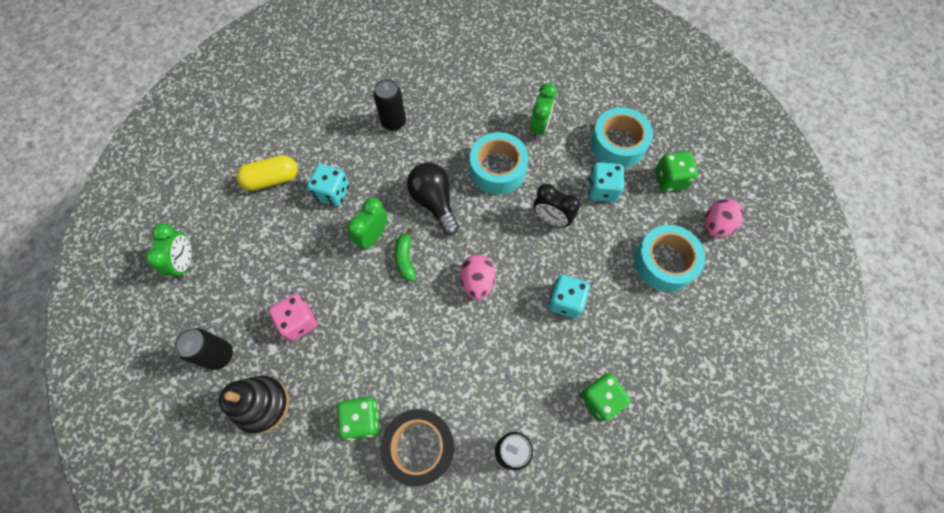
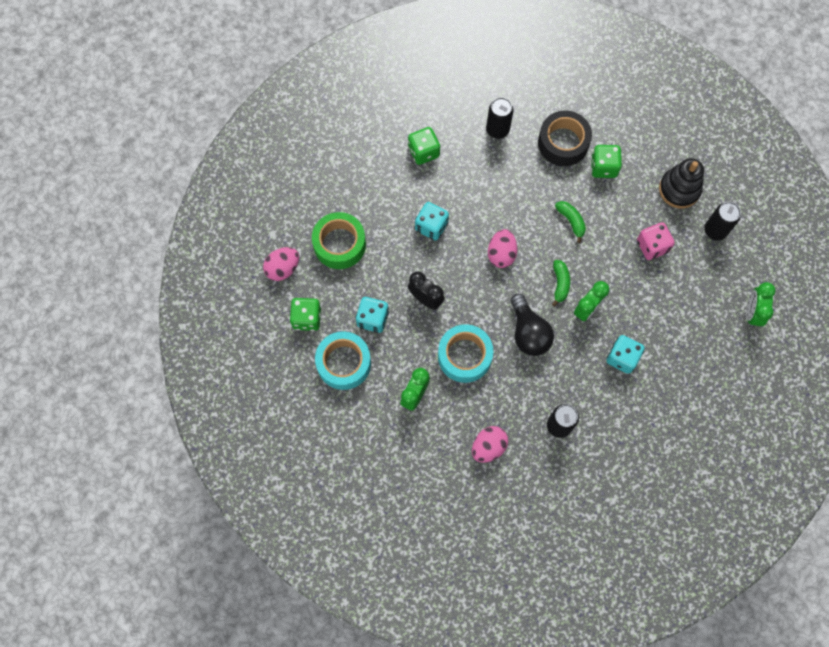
camera: 170 degrees left, 5 degrees up
yellow capsule [236,155,298,191] -> none
turquoise tape [634,225,705,292] -> green tape [312,212,366,269]
none -> pink egg [472,426,508,463]
none -> green banana [555,201,586,243]

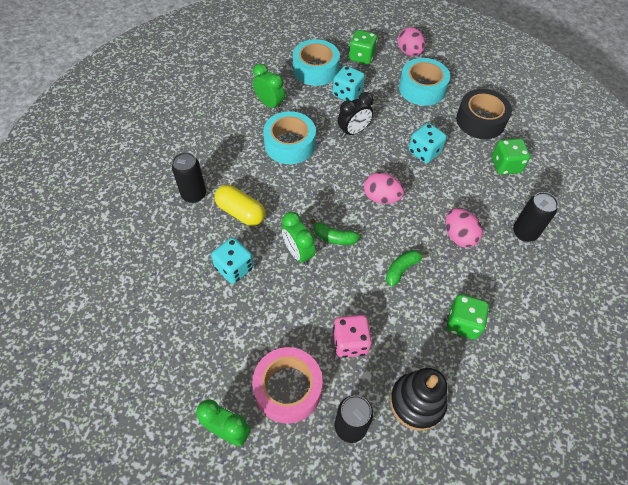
camera: 105 degrees right, 15 degrees down
green tape [312,212,366,269] -> turquoise tape [399,58,450,106]
pink egg [472,426,508,463] -> pink egg moved to [446,208,483,248]
black light bulb [511,294,554,356] -> none
black tape [538,111,592,166] -> black tape moved to [456,89,512,139]
green banana [555,201,586,243] -> green banana turned 150 degrees clockwise [386,250,429,287]
none -> yellow capsule [215,185,265,226]
none -> pink tape [252,347,322,424]

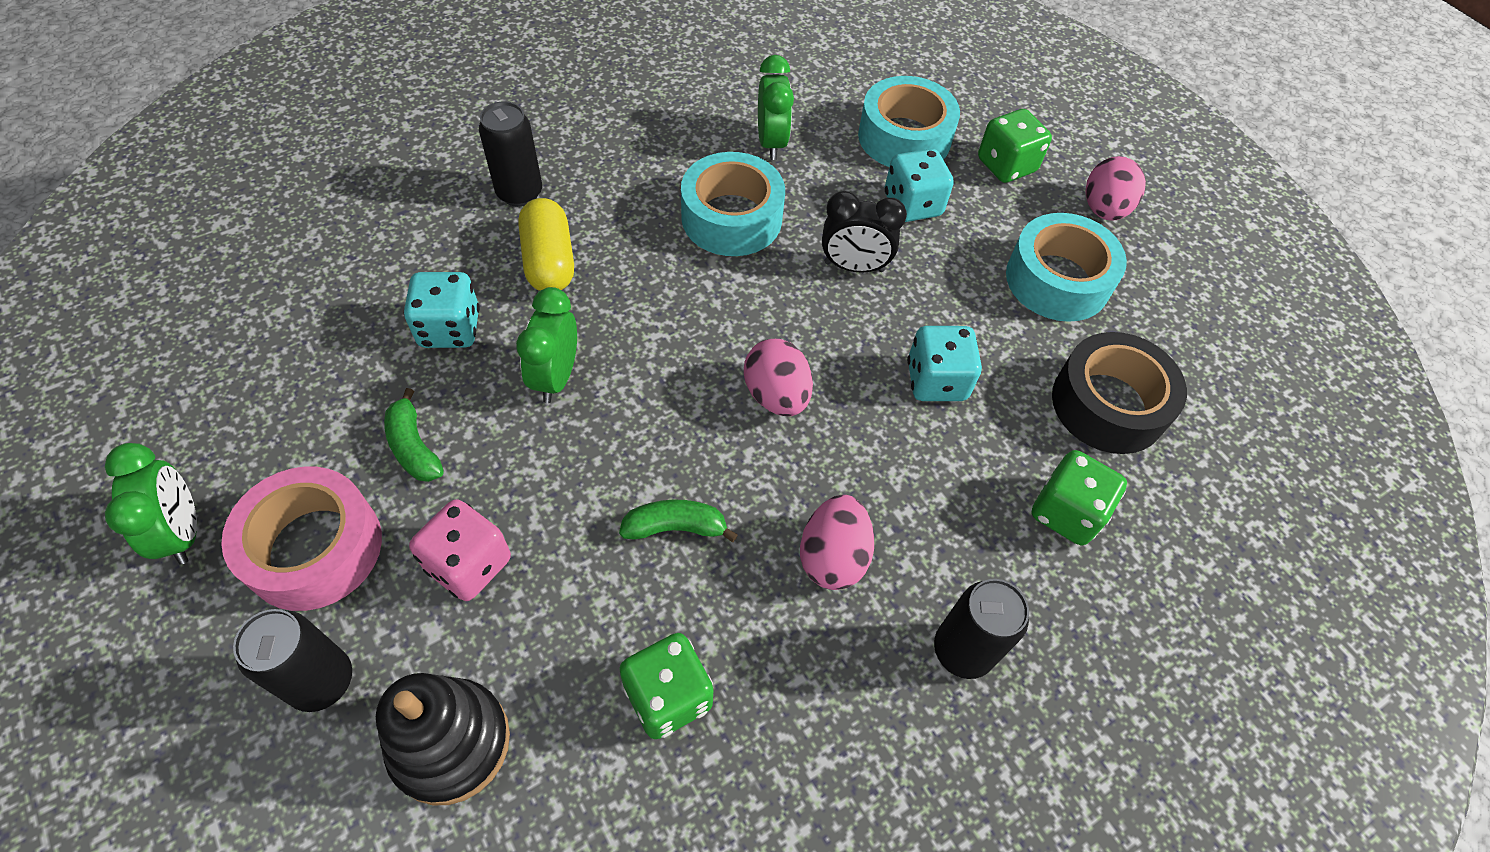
camera: 40 degrees right, 0 degrees up
green banana [311,219,360,245] -> green banana moved to [384,388,444,482]

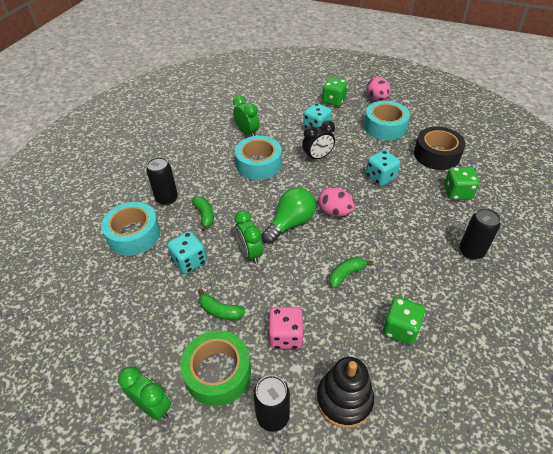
camera: 30 degrees left, 10 degrees down
pink tape [221,467,382,611] -> green tape [180,330,251,406]
yellow capsule [518,198,574,291] -> green banana [192,196,214,231]
pink egg [800,495,874,590] -> none
turquoise tape [858,76,960,167] -> turquoise tape moved to [101,202,160,255]
none -> green light bulb [262,187,316,244]

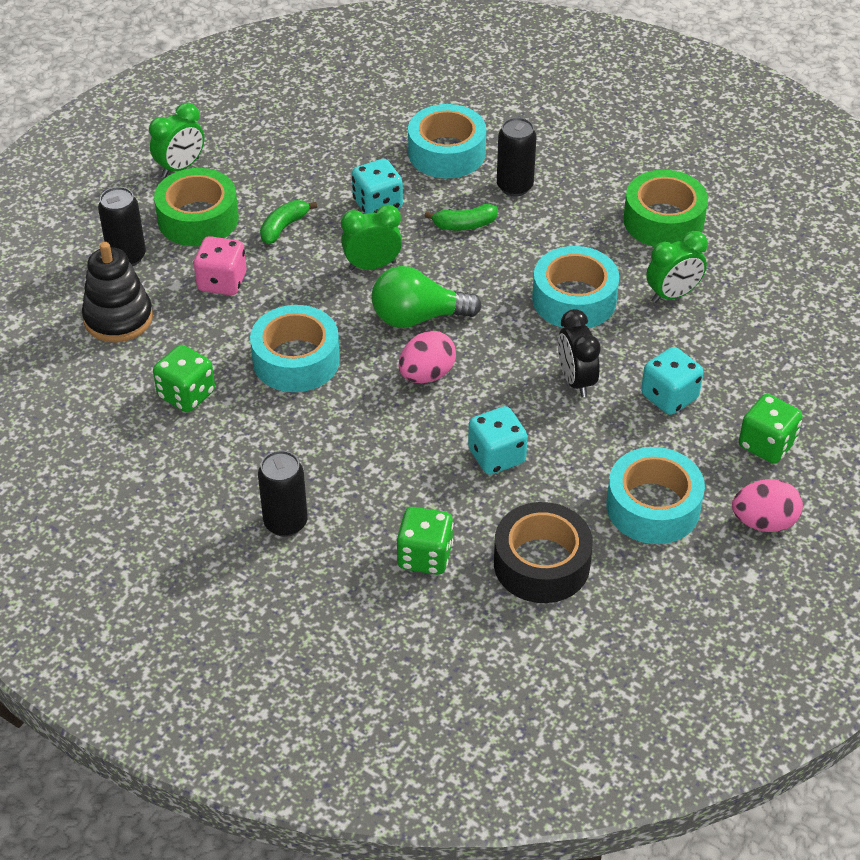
camera: 100 degrees right, 0 degrees up
green light bulb [262,187,316,244] -> green light bulb turned 120 degrees clockwise [372,266,482,328]
green banana [329,257,372,288] -> turquoise tape [250,305,340,392]
none -> green tape [623,170,708,247]

